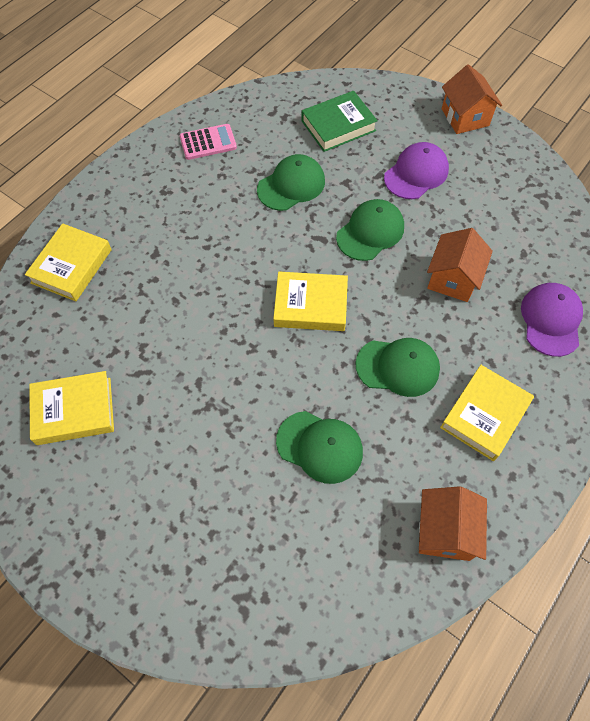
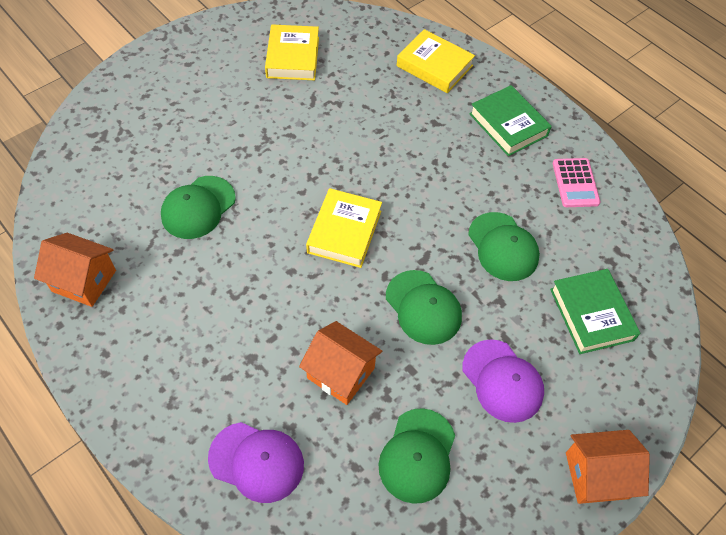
camera: 100 degrees right, 5 degrees down
green cap [355,338,440,397] -> green cap moved to [378,408,455,504]
yellow book [440,365,534,461] -> none
none -> green book [469,85,552,156]

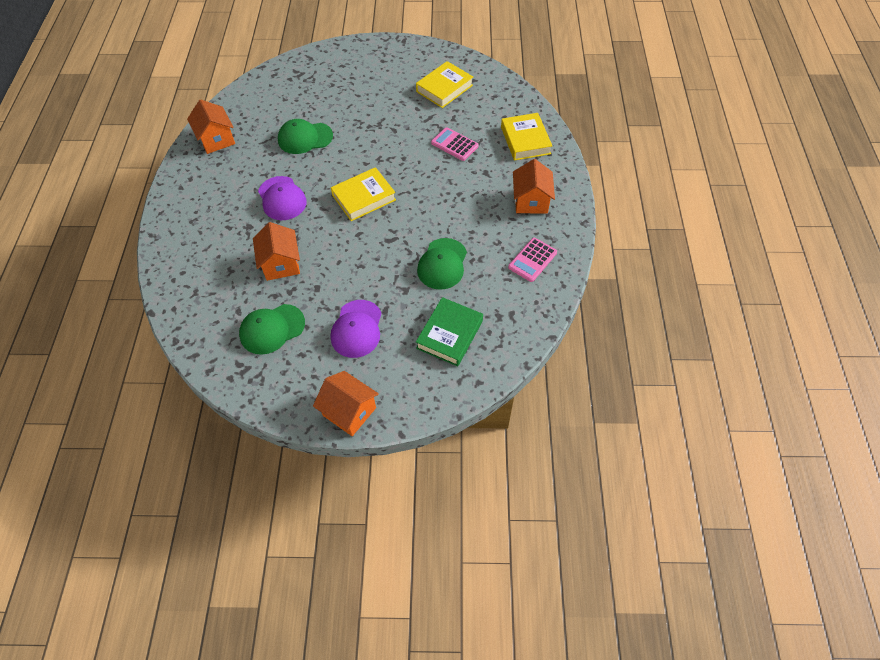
camera: 45 degrees right, 0 degrees up
purple cap [208,422,304,503] -> purple cap moved to [258,176,307,220]
green cap [386,270,462,345] -> none
green book [469,85,552,156] -> orange house [513,159,555,214]
none -> pink calculator [431,127,478,161]

